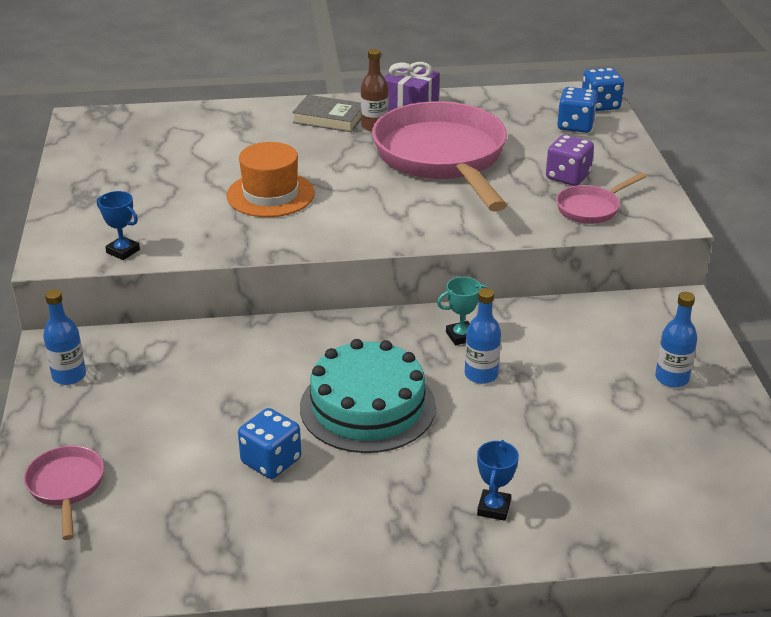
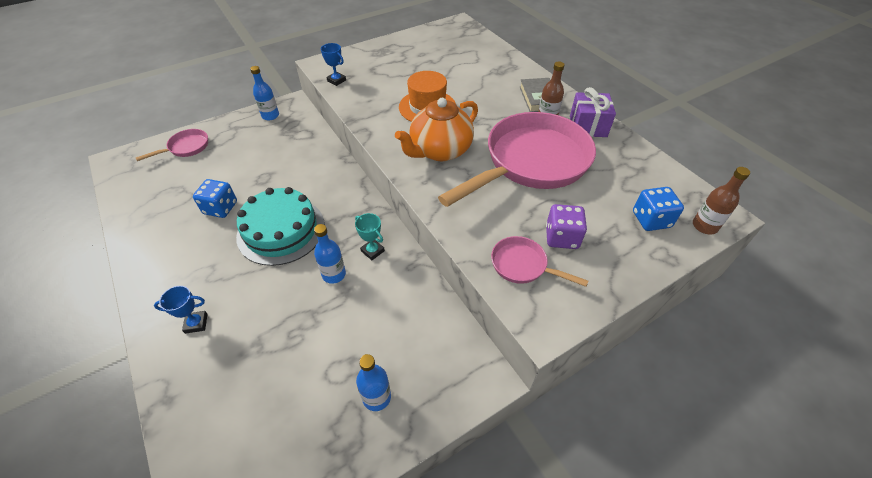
camera: 65 degrees right, 15 degrees up
blue trophy [97,191,140,260] -> blue trophy turned 60 degrees counterclockwise [321,43,346,86]
blue dice [582,68,624,111] -> brown bottle [693,167,750,235]
none -> orange teapot [395,98,478,161]

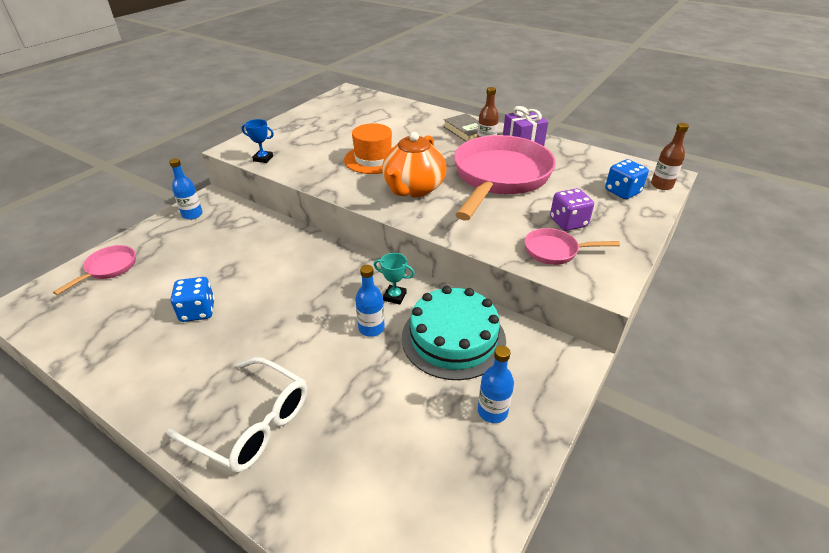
camera: 25 degrees left, 10 degrees down
blue trophy [154,286,208,334] -> white glasses [167,357,307,473]
turquoise cake [236,187,325,266] -> turquoise cake moved to [402,286,506,380]

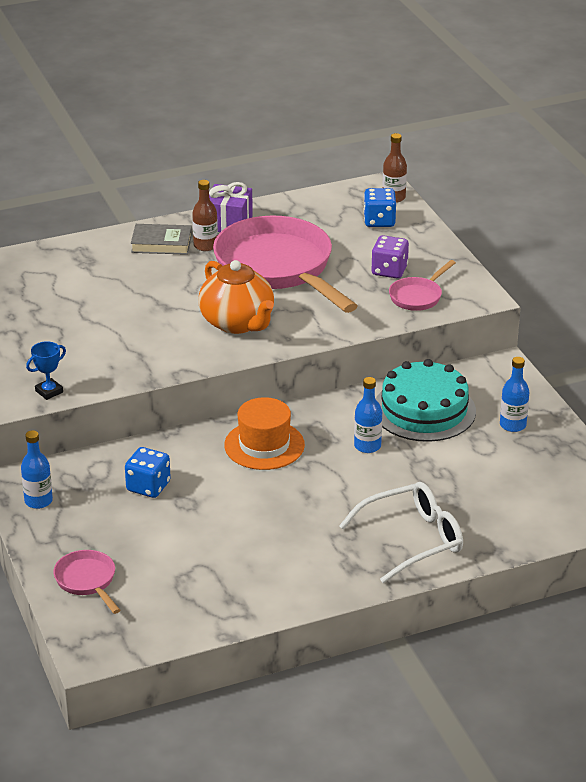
camera: 55 degrees left, 5 degrees down
blue dice [171,277,214,322] -> blue dice moved to [125,447,171,498]
orange hat [344,123,392,174] -> orange hat moved to [224,397,305,470]
turquoise trophy [374,253,415,305] -> none

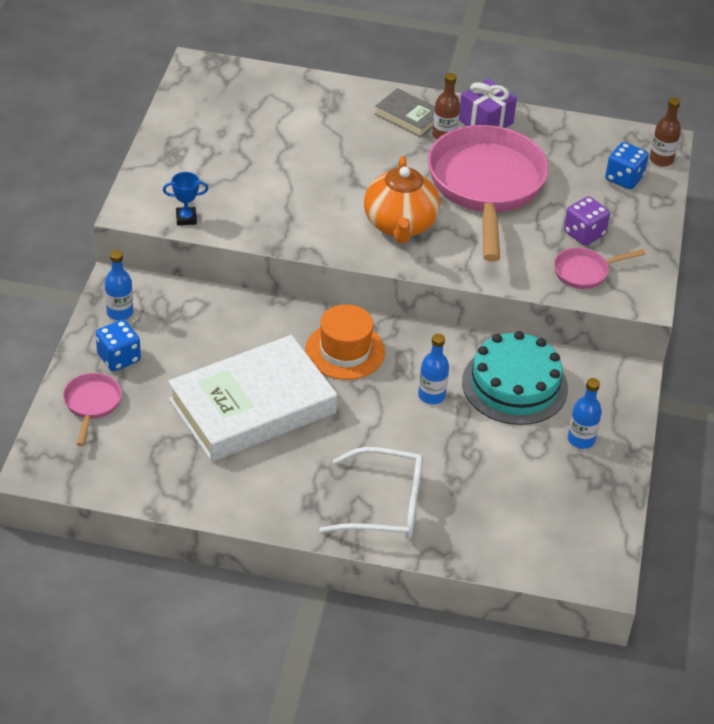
camera: 30 degrees right, 10 degrees up
blue dice [125,447,171,498] -> blue dice moved to [96,320,141,371]
none -> white book [168,335,337,462]

